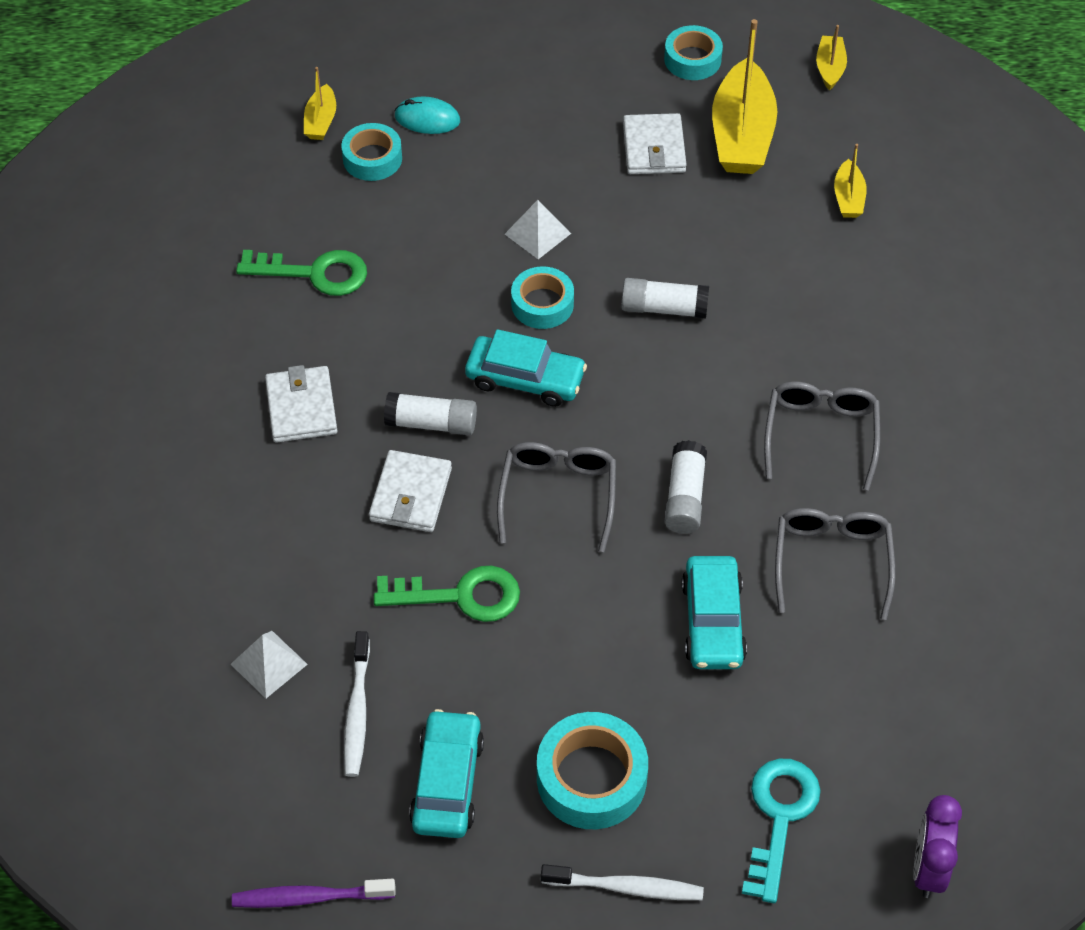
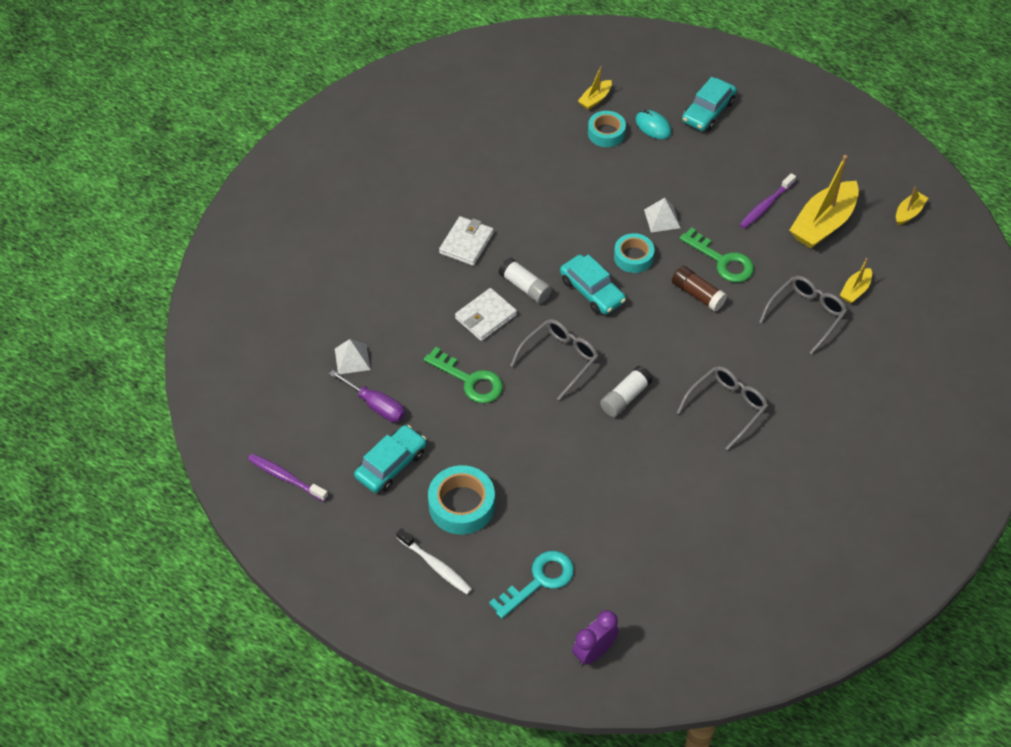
camera: 35 degrees right, 0 degrees up
green key [236,250,367,296] -> green key moved to [679,227,754,282]
white toothbrush [344,631,370,777] -> purple screwdriver [329,370,405,422]
white glue stick [621,278,709,318] -> brown glue stick [672,266,727,311]
white wallet [623,113,687,174] -> purple toothbrush [739,173,796,229]
turquoise tape [664,25,723,80] -> none
turquoise car [682,556,747,669] -> turquoise car moved to [682,77,737,131]
grey glasses [775,508,895,620] -> grey glasses moved to [759,276,847,355]

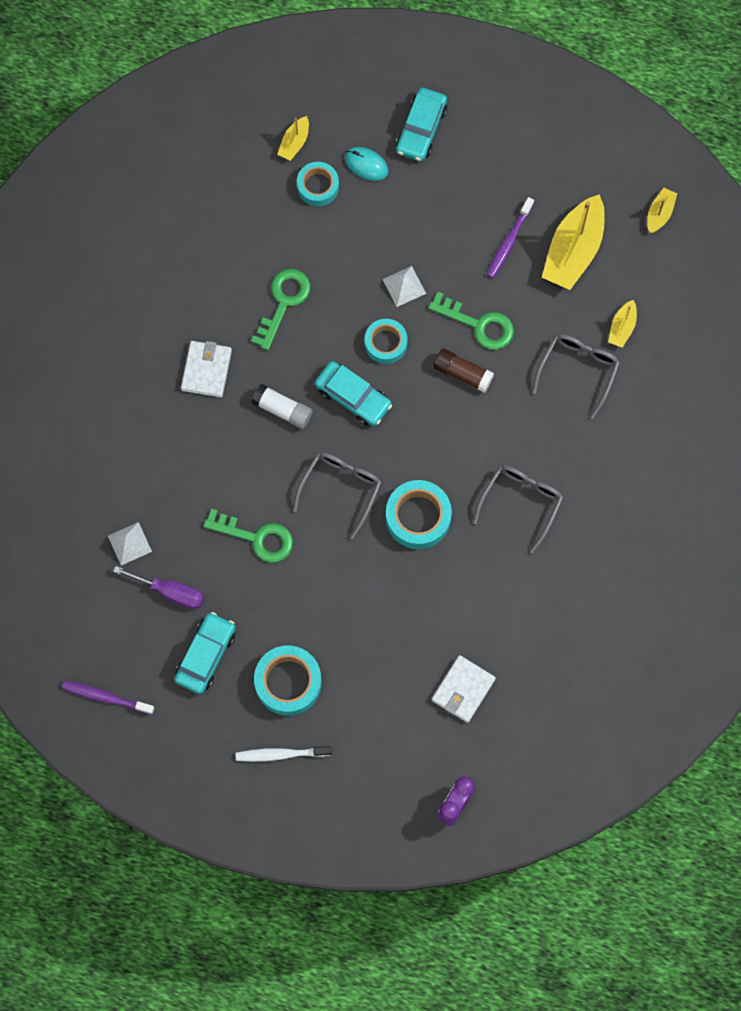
camera: 15 degrees left, 20 degrees up
white toothbrush [396,528,472,594] -> white toothbrush turned 150 degrees clockwise [236,746,332,762]
white wallet [455,288,517,341] -> white wallet moved to [432,655,496,723]
turquoise key [489,551,574,619] -> none
white glue stick [600,365,653,417] -> turquoise tape [386,480,452,549]
none -> green key [251,269,311,350]

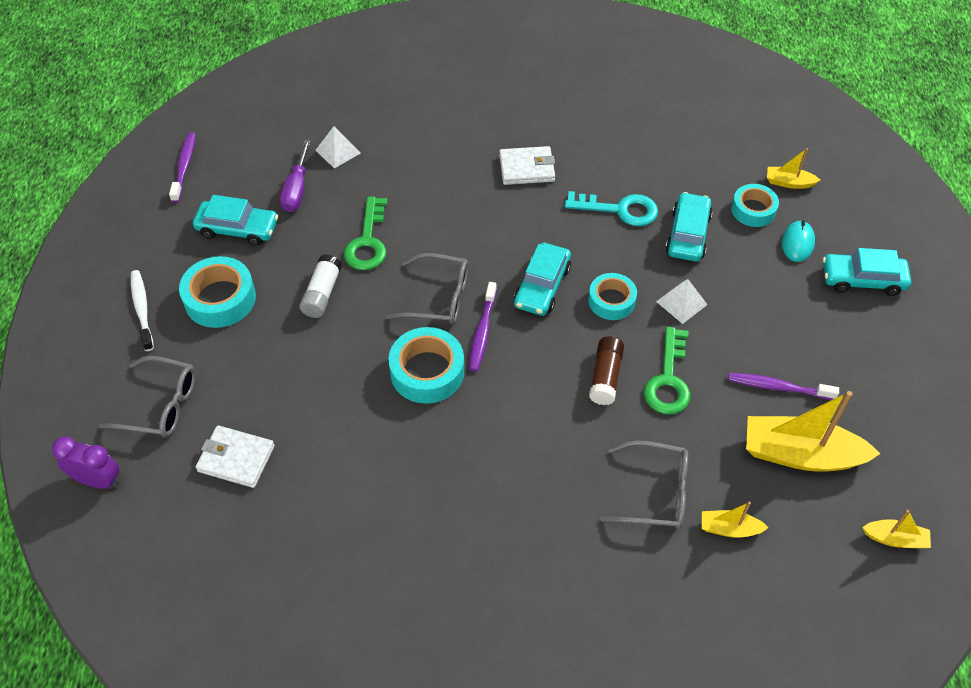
camera: 75 degrees right, 20 degrees down
green key [251,269,311,350] -> turquoise key [565,191,658,226]
white glue stick [252,384,313,429] -> white glue stick moved to [300,254,342,318]
grey glasses [473,465,563,553] -> grey glasses moved to [99,356,196,437]
none -> purple toothbrush [469,282,497,372]
none -> turquoise car [666,192,713,262]

